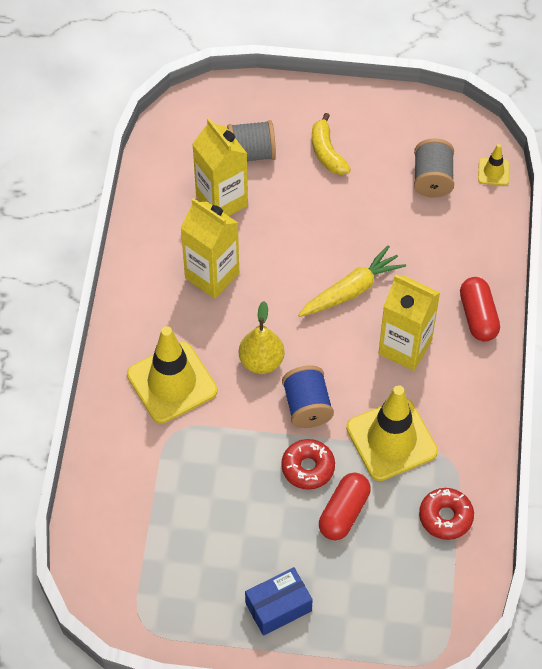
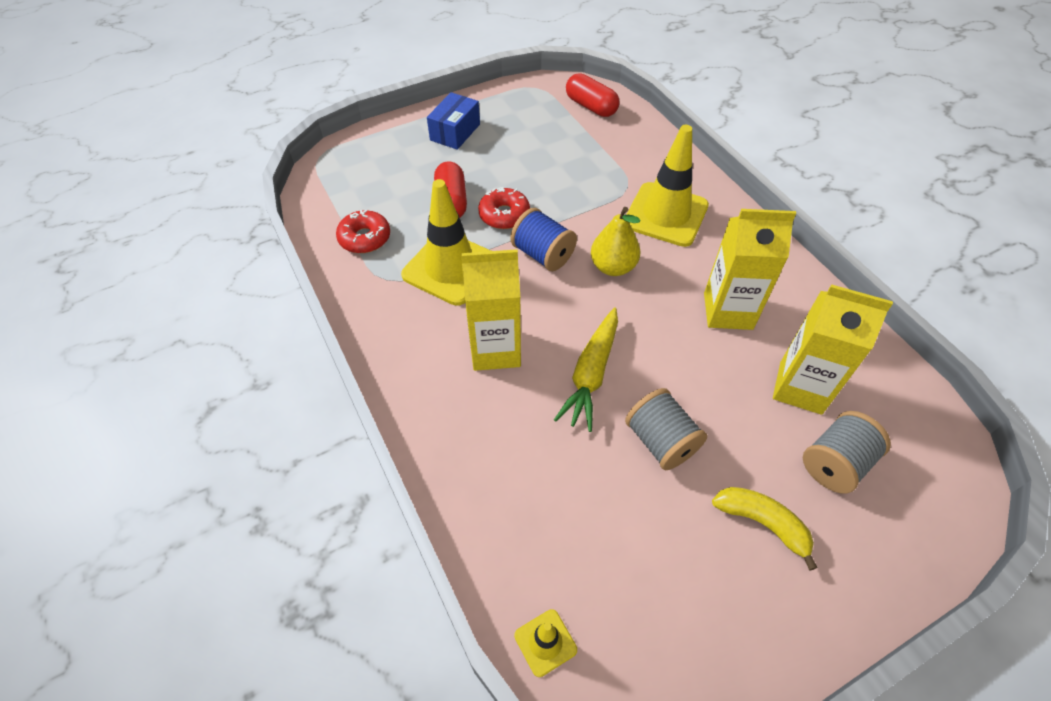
camera: 145 degrees right, 5 degrees down
grey spool [414,139,454,198] -> grey spool moved to [625,388,707,470]
red capsule [460,277,500,342] -> red capsule moved to [566,73,620,117]

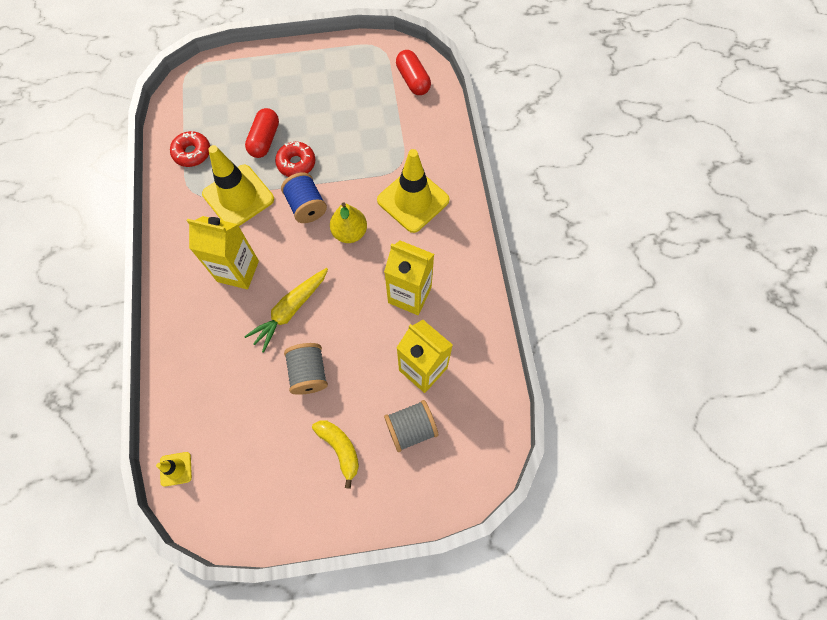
camera: 20 degrees right, 15 degrees up
blue box [427,92,480,150] -> none

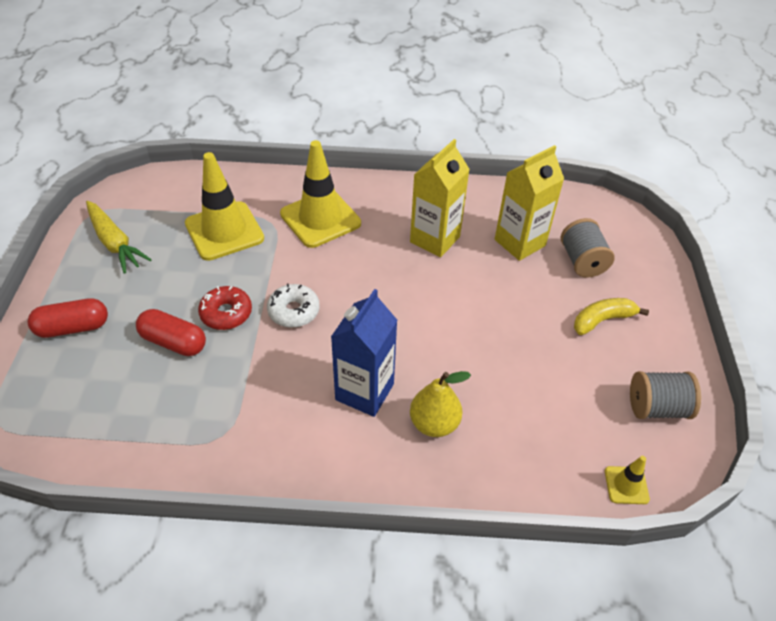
camera: 80 degrees left, 20 degrees down
red donut [170,131,210,167] -> none
yellow carton [187,216,259,289] -> blue carton [331,289,397,417]
yellow traffic cone [202,145,274,226] -> yellow traffic cone moved to [185,152,264,261]
yellow carrot [244,268,328,353] -> yellow carrot moved to [86,201,152,274]
blue spool [281,172,327,223] -> white donut [267,283,320,328]
grey spool [284,343,328,395] -> grey spool moved to [630,371,701,419]
yellow pear [330,202,367,243] -> yellow pear moved to [410,371,471,437]
red capsule [396,50,431,95] -> red capsule moved to [28,298,108,338]

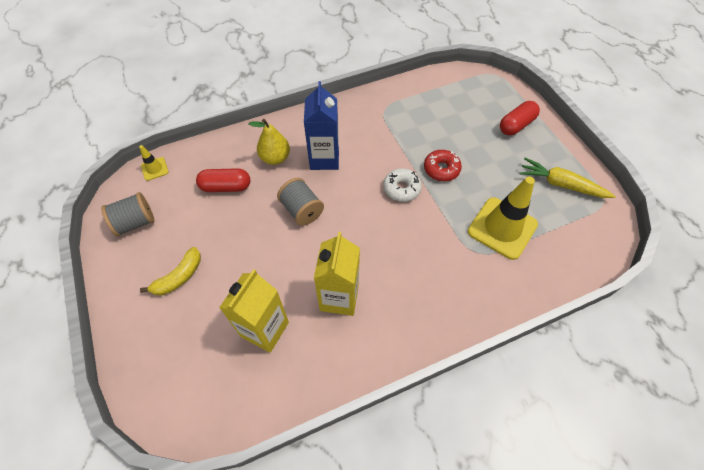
camera: 155 degrees right, 10 degrees up
red capsule [136,309,206,356] -> red capsule moved to [196,168,250,192]
yellow traffic cone [280,140,361,248] -> none
grey spool [561,218,615,278] -> grey spool moved to [277,178,324,226]

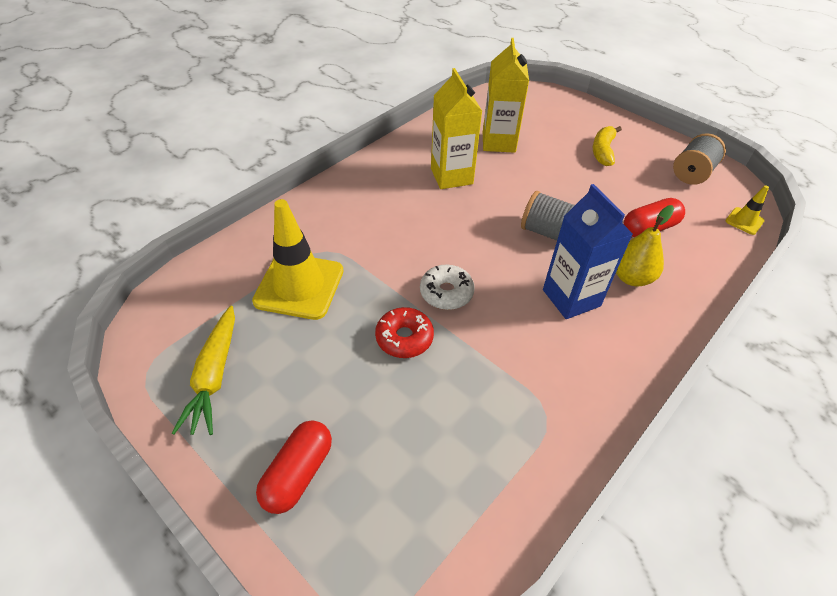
camera: 155 degrees right, 10 degrees down
yellow carrot [519,158,616,198] -> yellow carrot turned 90 degrees clockwise [172,305,235,435]

